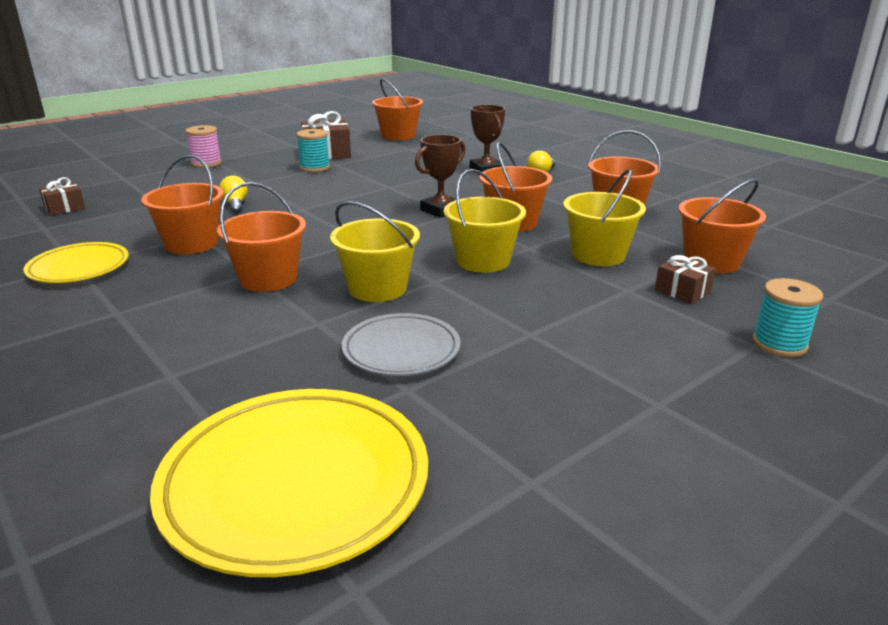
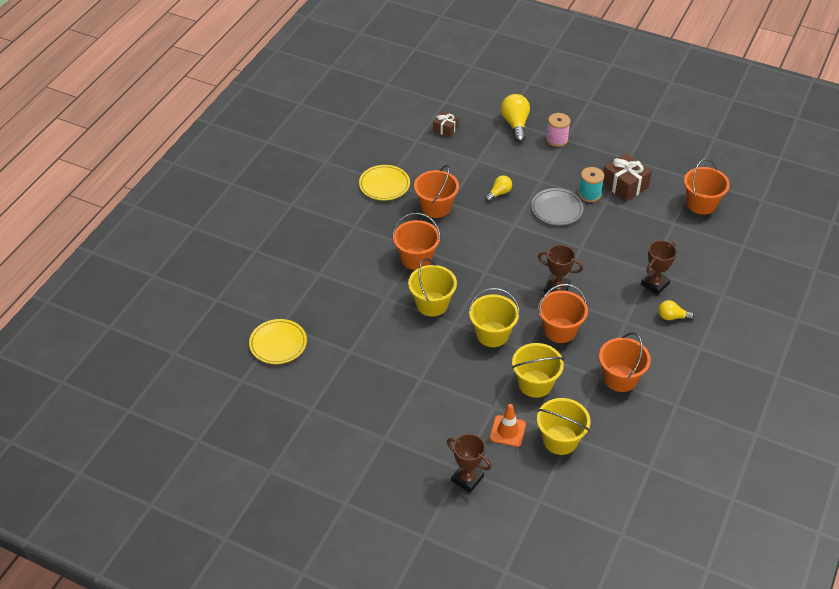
camera: 65 degrees right, 20 degrees up
yellow plate [150,389,428,577] -> yellow plate [249,319,307,364], size x0.58
grey plate [342,313,460,376] -> grey plate moved to [531,188,583,225]
brown gift [655,255,716,304] -> orange traffic cone [490,404,526,447]
orange bucket [678,179,766,274] -> yellow bucket [537,398,591,455]
turquoise spool [752,278,823,357] -> brown trophy [447,434,492,493]
none -> yellow light bulb [501,94,530,142]

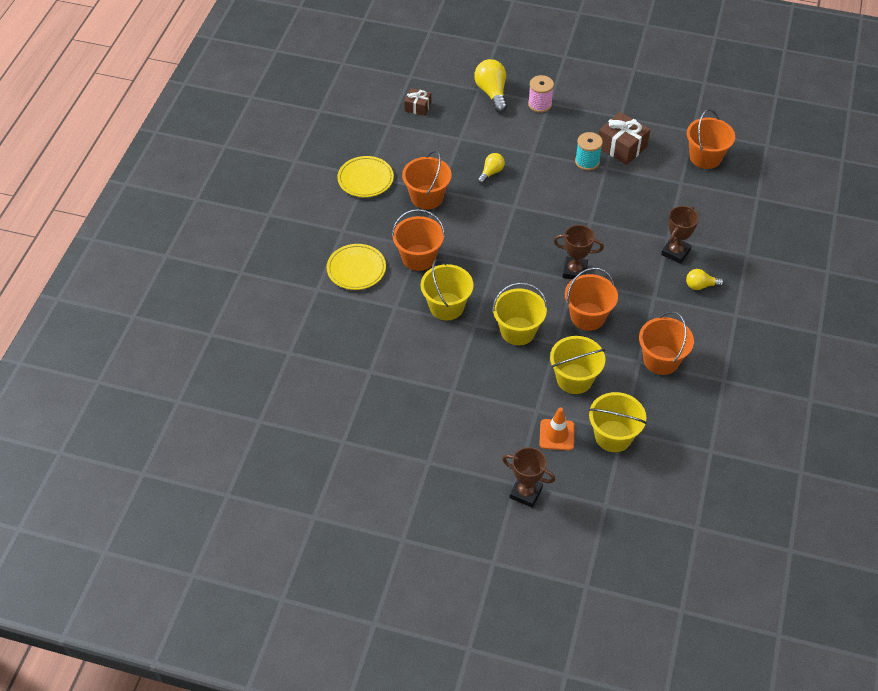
camera: 10 degrees left, 5 degrees up
yellow plate [249,319,307,364] -> yellow plate moved to [327,244,386,290]
grey plate [531,188,583,225] -> none

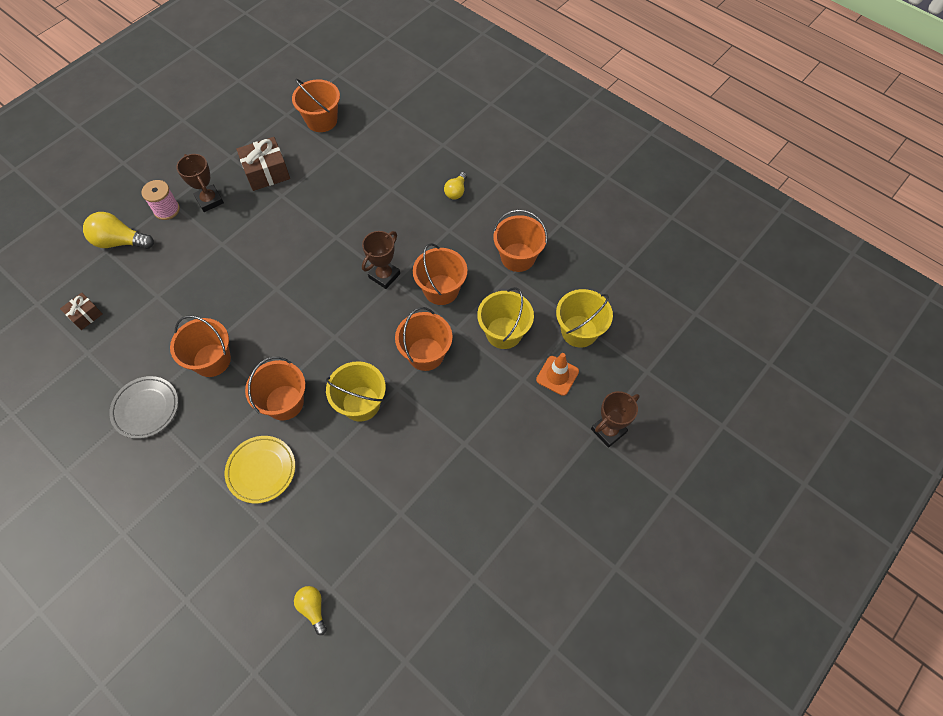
camera: 65 degrees left, 10 degrees up
yellow plate [337,156,394,197] -> grey plate [109,376,178,439]
yellow light bulb [478,153,505,184] -> yellow light bulb moved to [294,586,327,635]
yellow bucket [492,282,547,345] -> orange bucket [395,307,453,371]
turquoise spool [575,132,603,170] -> none
brown trophy [661,206,699,264] -> brown trophy moved to [176,154,224,212]

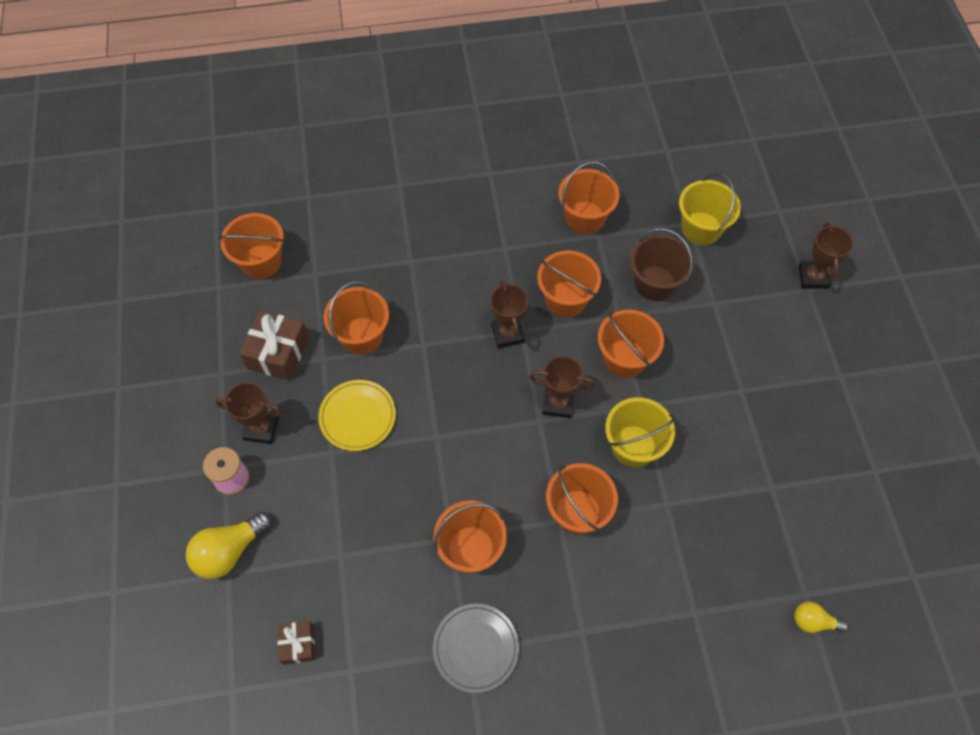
camera: 50 degrees left, 0 degrees up
yellow plate [225,436,295,503] -> yellow plate moved to [318,380,396,451]
yellow light bulb [444,172,467,199] -> none
yellow bucket [477,287,534,349] -> brown bucket [630,228,694,301]
orange traffic cone [536,353,579,396] -> none
none -> orange bucket [323,281,389,355]
none -> brown trophy [529,356,595,418]

